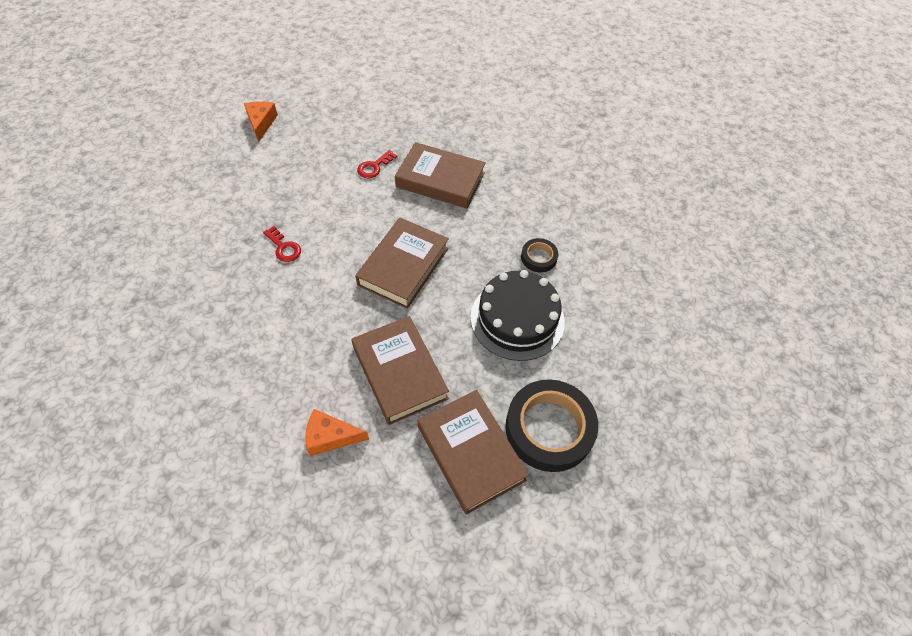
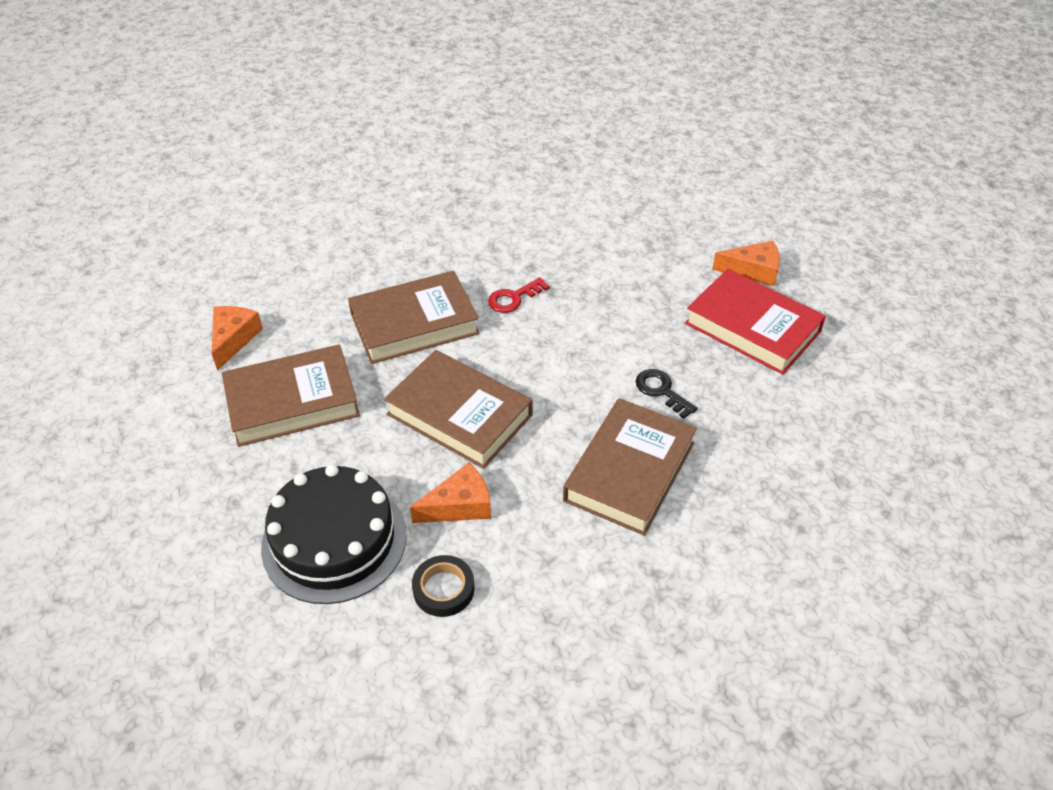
camera: 100 degrees right, 10 degrees down
red key [357,150,397,178] -> black key [635,369,698,419]
brown book [417,390,529,515] -> brown book moved to [348,271,480,364]
black tape [505,379,598,472] -> none
none -> orange cheese [410,463,491,523]
none -> red book [685,269,826,375]

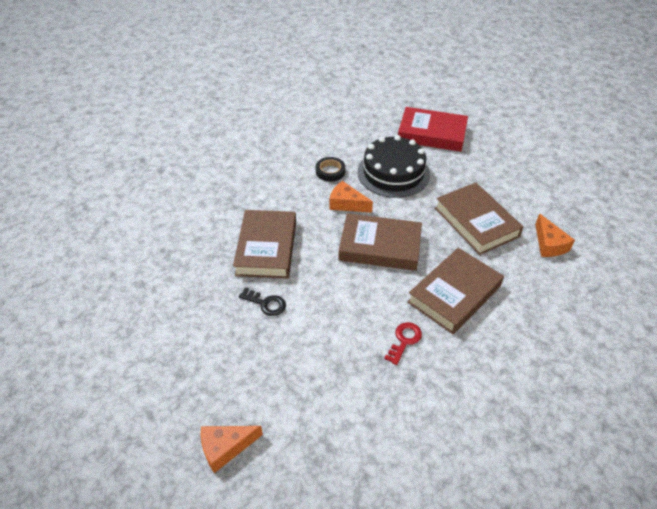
camera: 155 degrees right, 0 degrees up
brown book [222,344,360,447] -> brown book turned 75 degrees counterclockwise [435,183,523,255]
orange cheese [410,463,491,523] -> orange cheese turned 75 degrees clockwise [329,181,373,213]
red book [685,269,826,375] -> red book moved to [398,107,468,152]

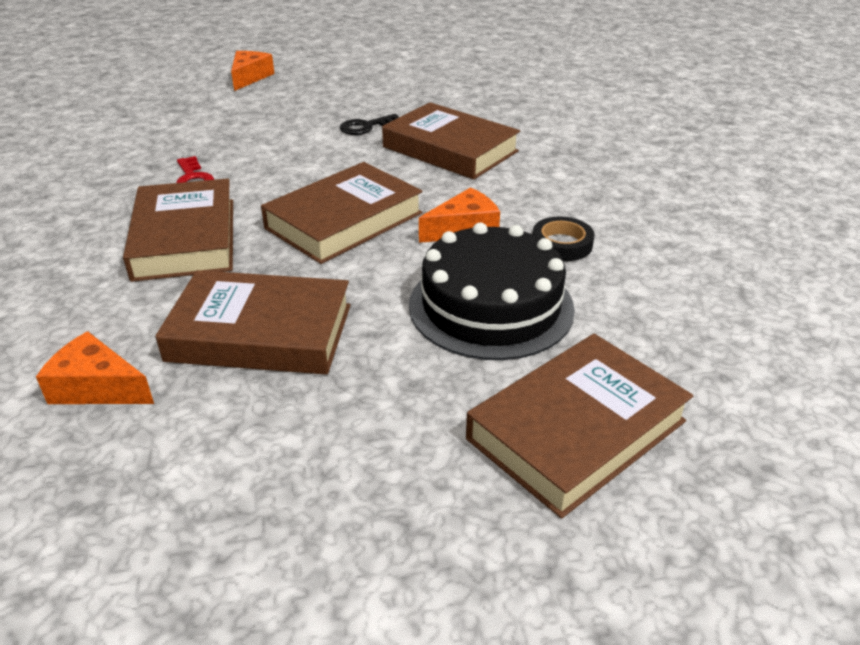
camera: 125 degrees right, 10 degrees down
red book [398,107,468,152] -> brown book [466,334,693,518]

